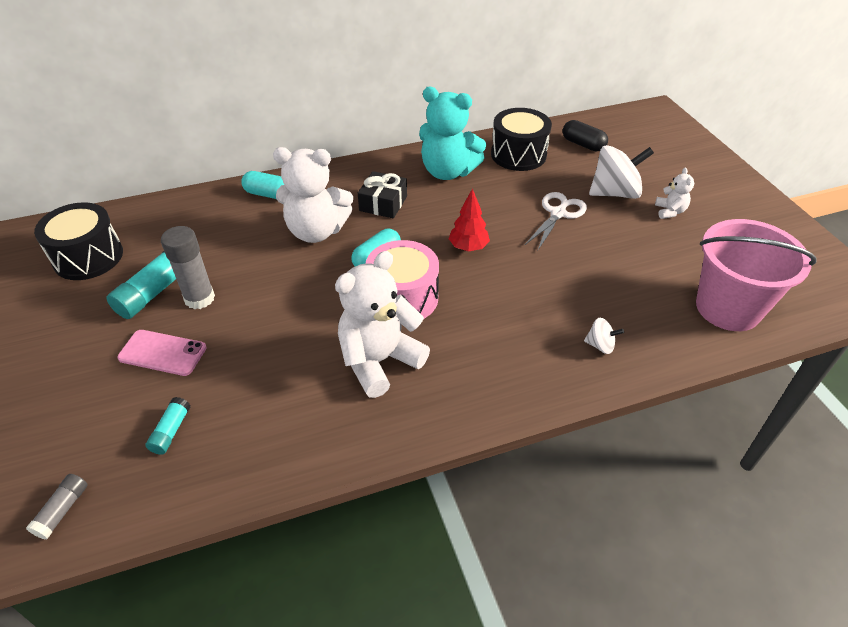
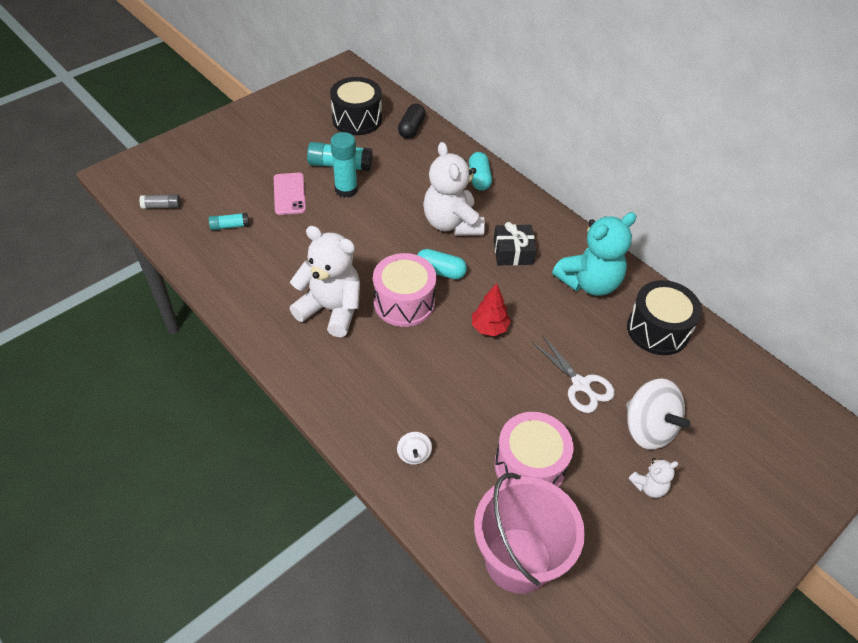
camera: 65 degrees right, 5 degrees up
grey glue stick [161,226,215,309] -> turquoise glue stick [330,132,358,198]
turquoise teddy bear [419,87,486,180] -> turquoise teddy bear turned 120 degrees counterclockwise [552,212,637,296]
white scissors [524,192,587,250] -> white scissors turned 45 degrees clockwise [532,335,615,413]
black capsule [563,120,608,151] -> black capsule moved to [398,104,425,138]
none -> pink drum [494,412,574,487]

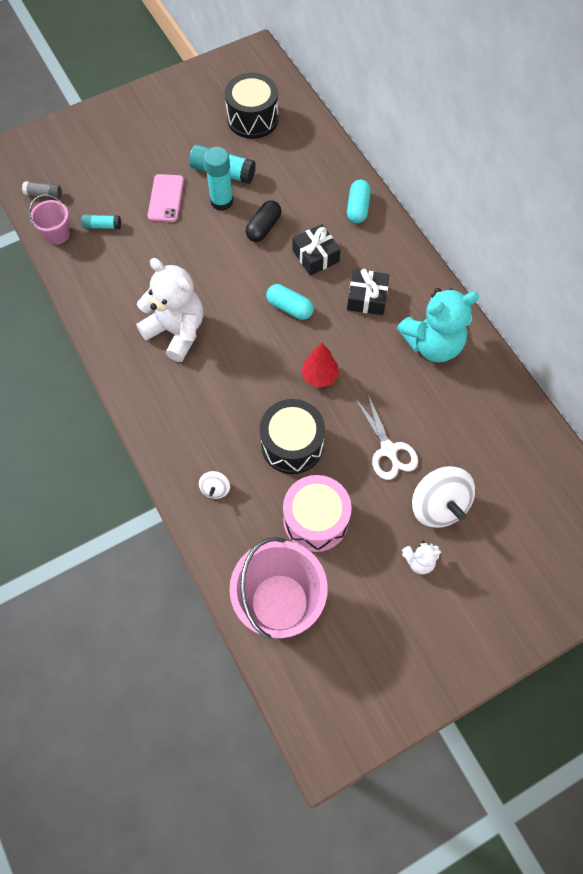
camera: 15 degrees right, 15 degrees up
pink drum [373,253,436,327] -> none
black capsule [398,104,425,138] -> black capsule moved to [246,200,282,242]
white teddy bear [423,142,485,236] -> black gift [293,224,341,276]
black drum [627,280,702,355] -> black drum moved to [260,399,325,474]
none -> pink bucket [29,194,70,245]

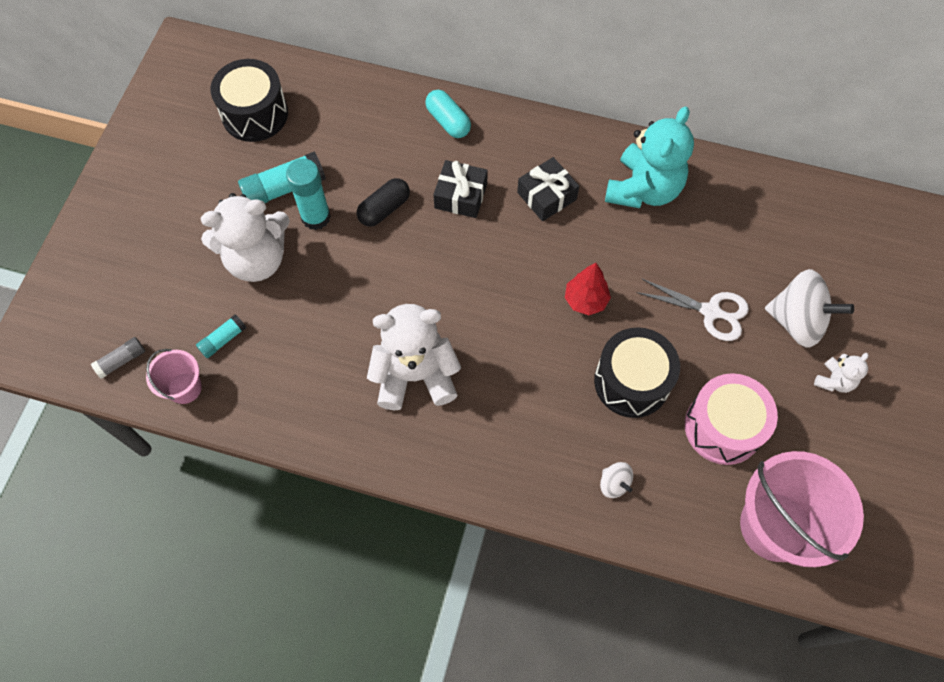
camera: 45 degrees left, 0 degrees up
pink phone [148,174,184,222] -> white teddy bear [201,193,290,282]
black capsule [246,200,282,242] -> black capsule turned 60 degrees clockwise [357,178,410,227]
turquoise capsule [266,284,314,320] -> none

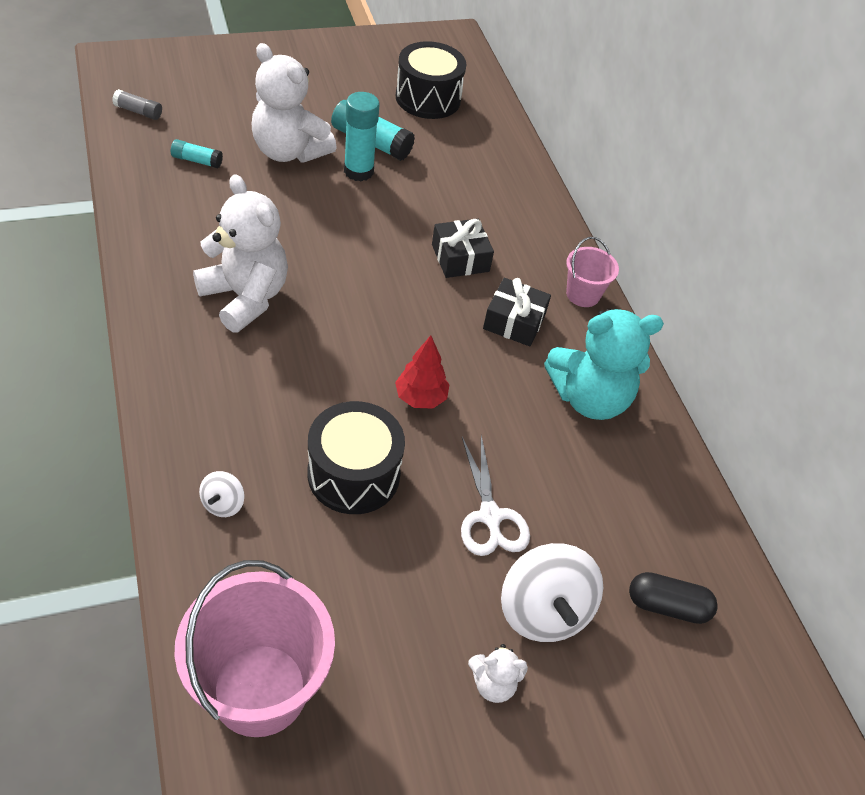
camera: 50 degrees right, 15 degrees down
pink bucket [146,349,202,404] -> pink bucket moved to [566,237,619,307]
black capsule [357,178,410,227] -> black capsule moved to [629,572,718,624]
turquoise capsule [425,90,471,138] -> none
pink drum [685,373,778,465] -> none

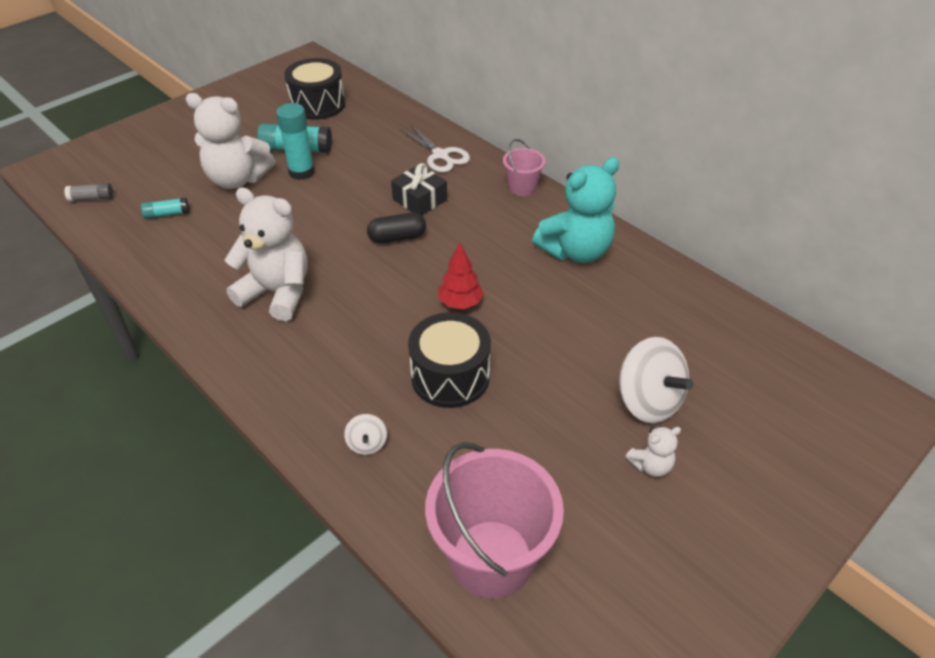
camera: 20 degrees left, 5 degrees down
white scissors [461,435,530,556] -> white scissors moved to [400,124,470,173]
black gift [483,278,551,346] -> none
black capsule [629,572,718,624] -> black capsule moved to [367,213,426,244]

